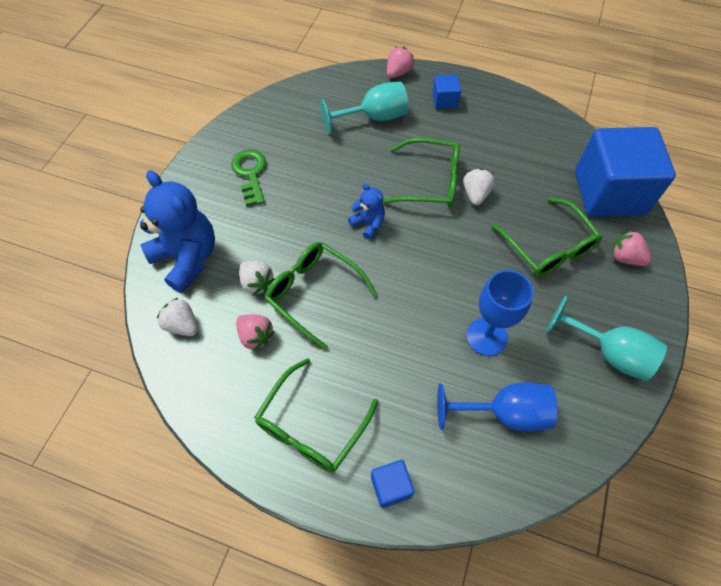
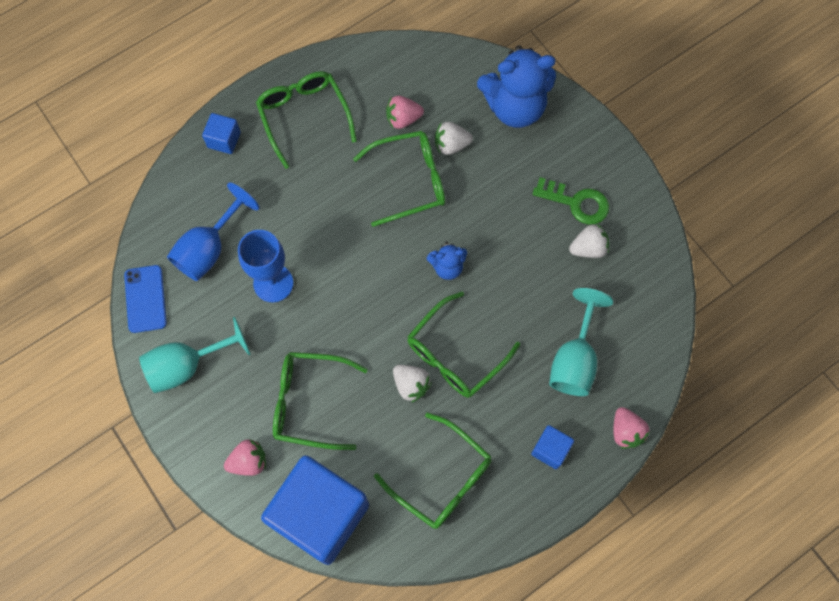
camera: 125 degrees right, 10 degrees up
white strawberry [157,297,198,336] -> white strawberry moved to [569,224,609,258]
none -> blue phone [124,265,167,333]
none -> green glasses [374,413,492,529]

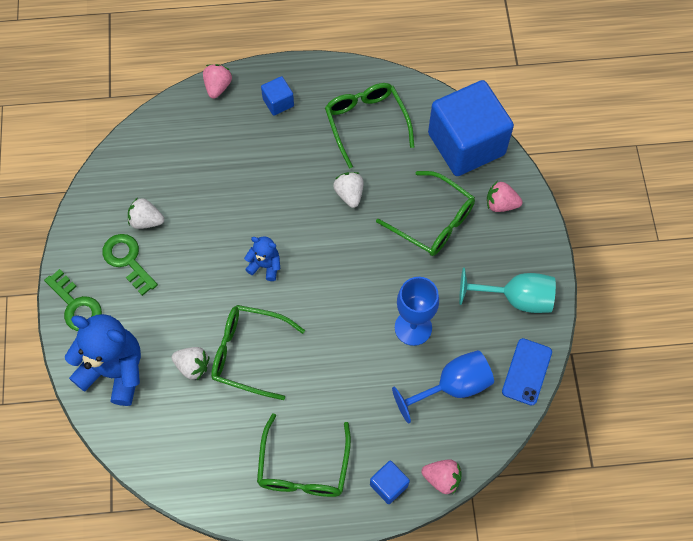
camera: 150 degrees left, 5 degrees down
pink strawberry [386,96,424,129] -> pink strawberry moved to [421,459,462,495]
green glasses [407,292,520,398] -> none
turquoise goblet [549,288,613,396] -> none
none -> green key [44,269,102,331]

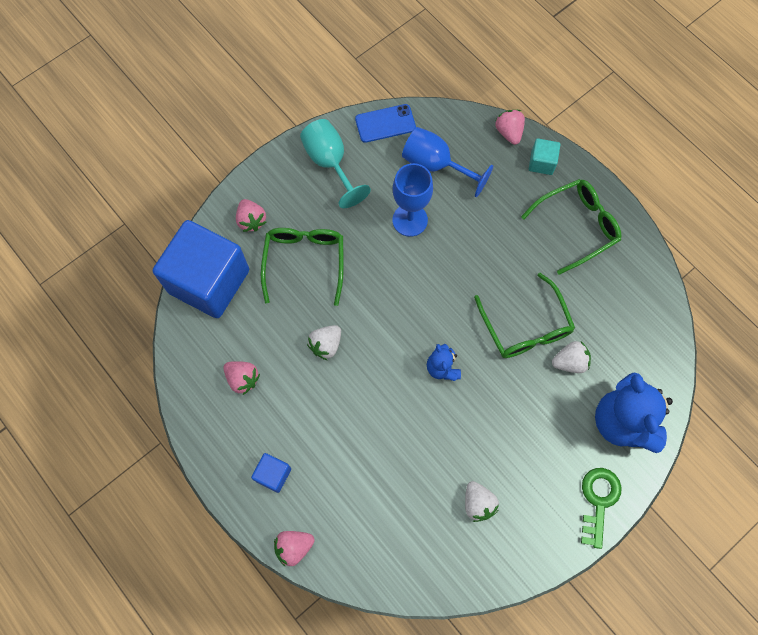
camera: 125 degrees left, 5 degrees up
green key [102,234,158,296] -> none
white strawberry [172,347,210,380] -> white strawberry turned 90 degrees clockwise [552,341,591,373]
green glasses [325,83,414,169] -> pink strawberry [224,361,260,395]
blue cube [370,461,410,504] -> turquoise cube [529,138,560,175]

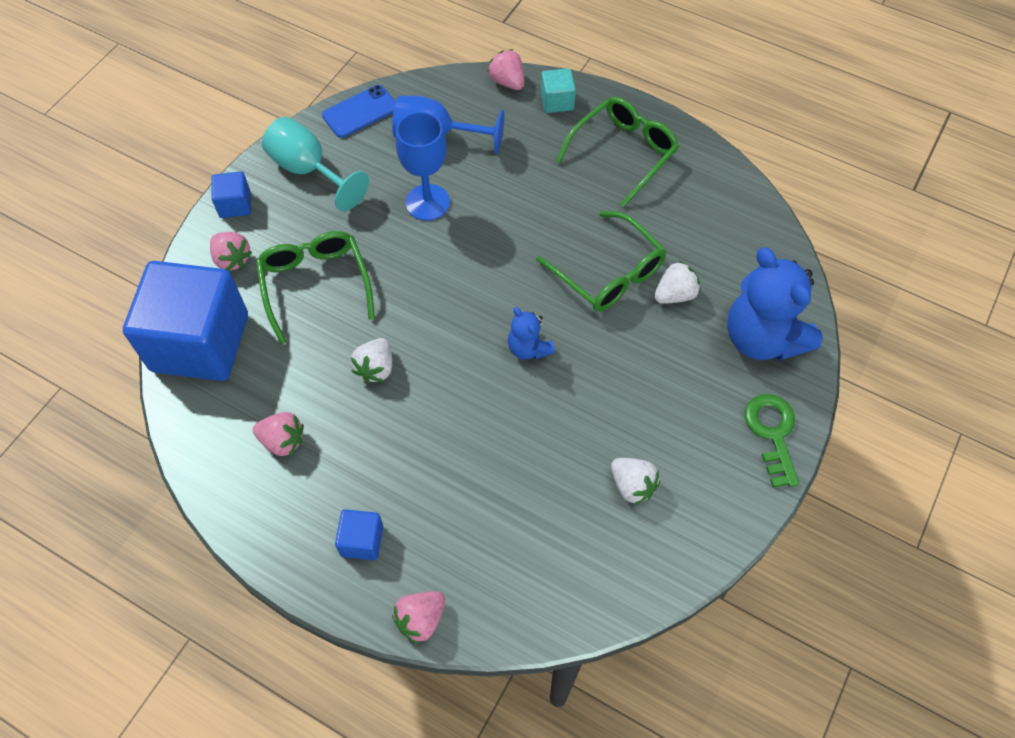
camera: 20 degrees left, 10 degrees down
none -> blue cube [211,171,251,218]

